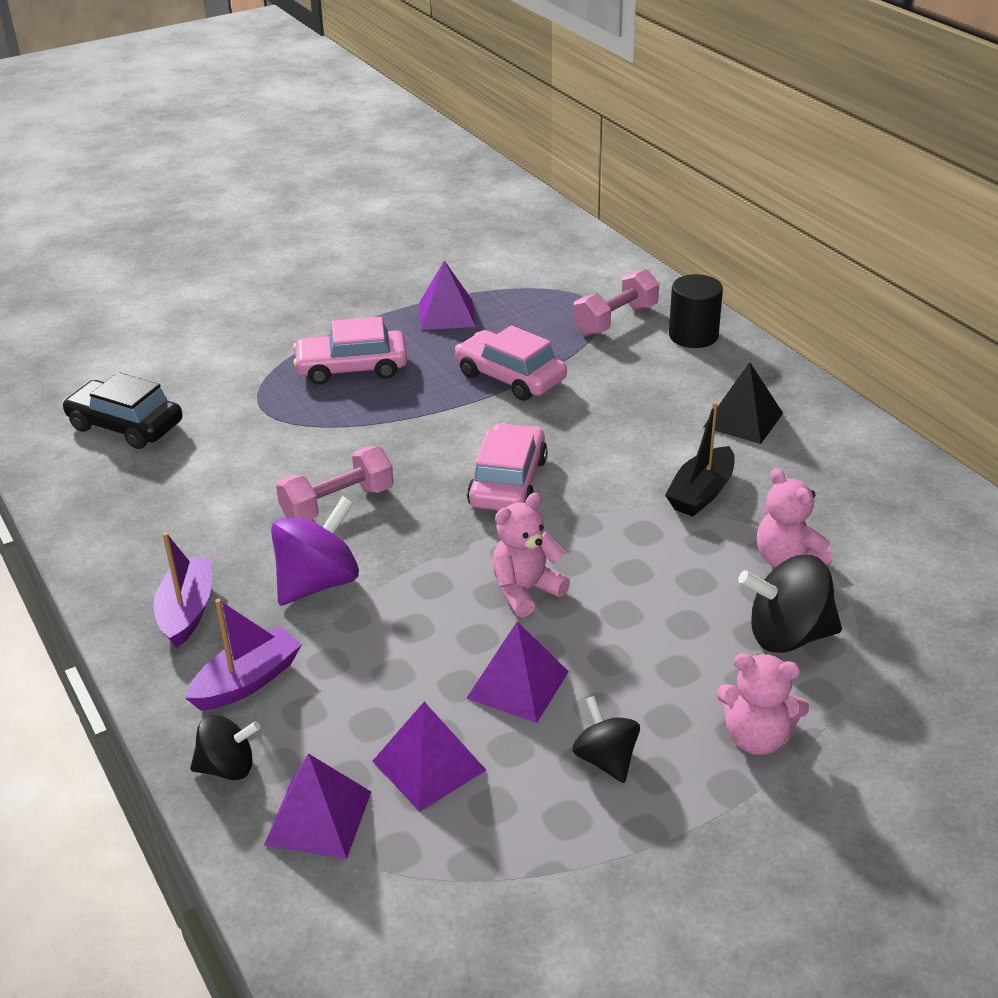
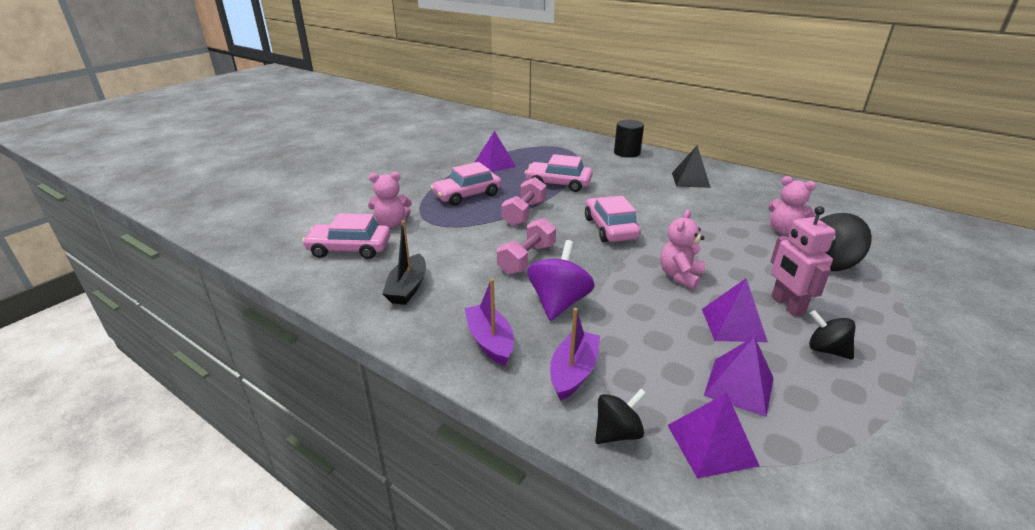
camera: 25 degrees left, 5 degrees down
black car [62,372,183,449] -> pink car [302,213,391,259]
pink dumbbell [573,269,659,336] -> pink dumbbell moved to [502,177,546,226]
black boat [665,402,735,517] -> black boat moved to [382,220,426,305]
pink teddy bear [716,653,809,755] -> pink teddy bear moved to [368,172,412,228]
none -> pink robot [771,206,836,317]

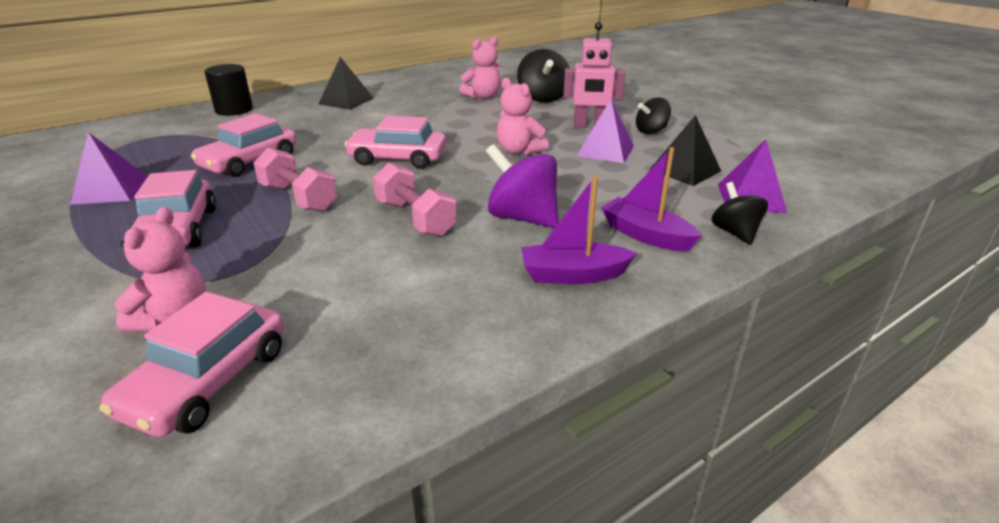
camera: 70 degrees left, 0 degrees up
black boat [382,220,426,305] -> none
purple pyramid [704,336,774,417] -> black pyramid [649,115,721,186]

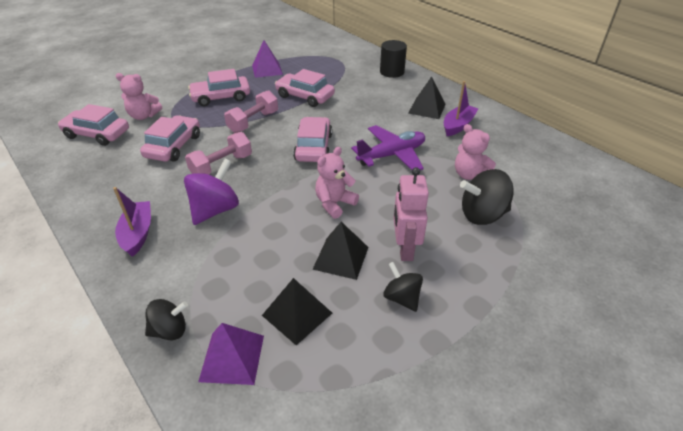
camera: 85 degrees right, 10 degrees up
purple pyramid [577,99,634,163] -> black pyramid [313,222,368,280]
purple boat [601,147,701,252] -> purple boat moved to [444,81,478,136]
none -> pink car [140,115,200,162]
none -> purple plane [351,125,425,170]

